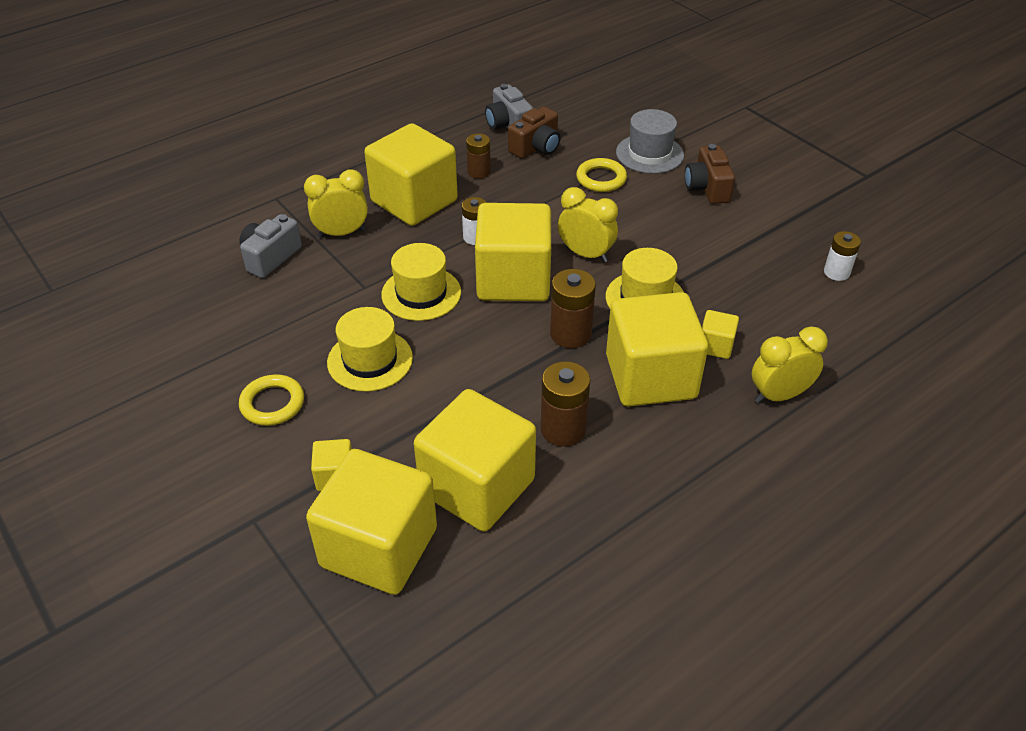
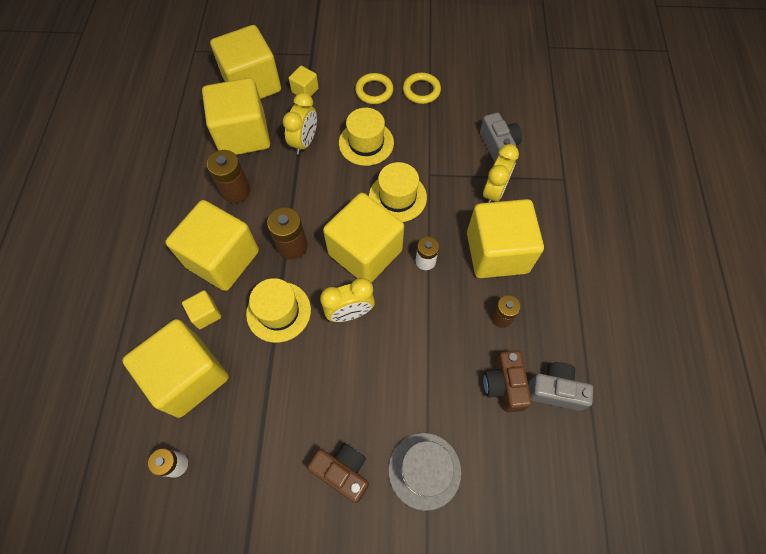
camera: 130 degrees right, 20 degrees up
yellow ring [576,158,627,192] -> yellow ring moved to [403,73,441,104]
yellow clock [752,326,828,403] -> yellow clock moved to [283,92,317,155]
none -> yellow cube [122,319,229,418]

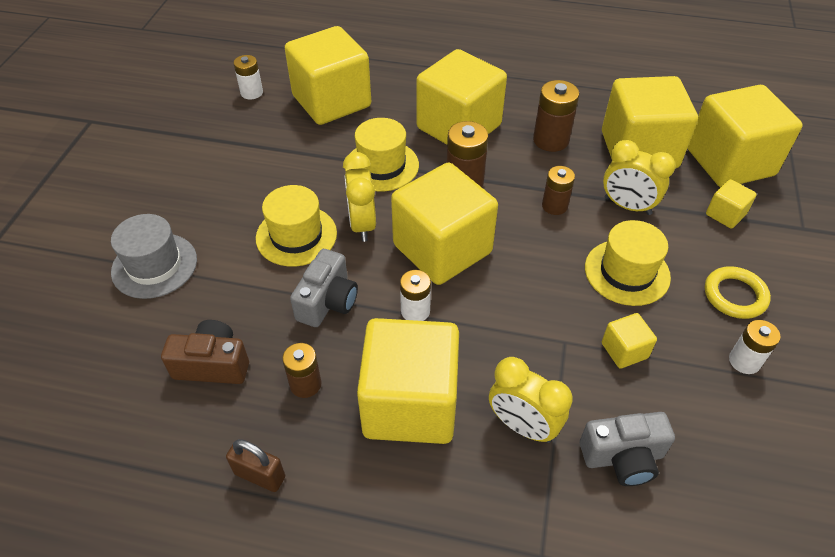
camera: 100 degrees right, 15 degrees down
yellow cube [182,290,221,329] -> yellow cube moved to [602,313,657,369]
brown camera [307,443,369,503] -> none
yellow hat [369,162,427,222] -> yellow hat moved to [256,185,337,267]
yellow ring [403,73,441,104] -> white battery [729,320,781,374]
grey camera [529,362,593,411] -> grey camera moved to [290,249,358,327]
none -> brown padlock [226,439,285,492]
none -> brown battery [542,166,575,215]

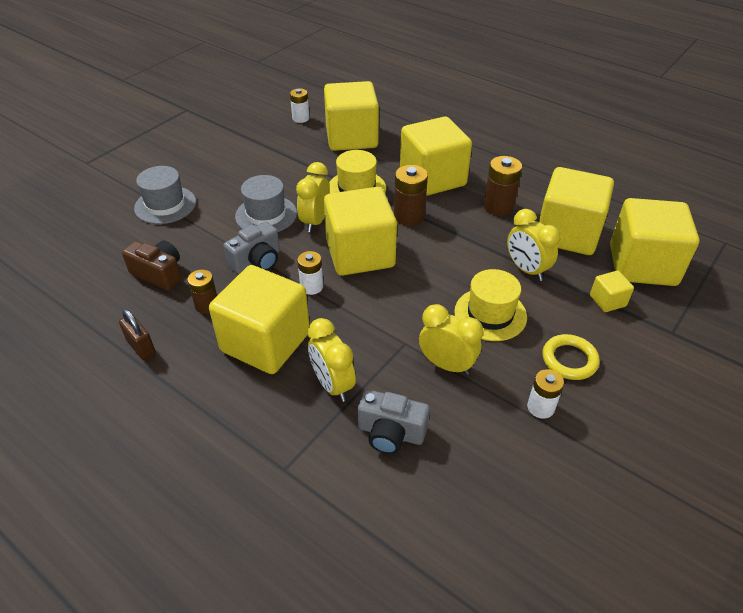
camera: 25 degrees right, 5 degrees down
yellow hat [256,185,337,267] -> grey hat [235,175,297,232]
brown battery [542,166,575,215] -> none
yellow cube [602,313,657,369] -> yellow clock [419,304,483,375]

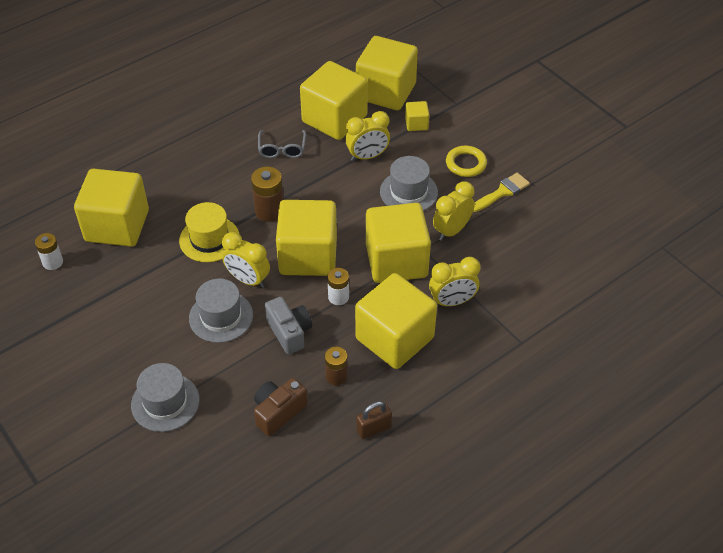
camera: 75 degrees left, 5 degrees up
grey camera [358,389,430,454] -> none
yellow cube [400,116,472,196] -> yellow cube moved to [366,203,431,283]
yellow hat [454,269,527,341] -> grey hat [380,156,438,211]
brown battery [484,156,522,216] -> grey glasses [258,130,306,158]
white battery [527,369,564,419] -> yellow brush [473,173,530,212]

